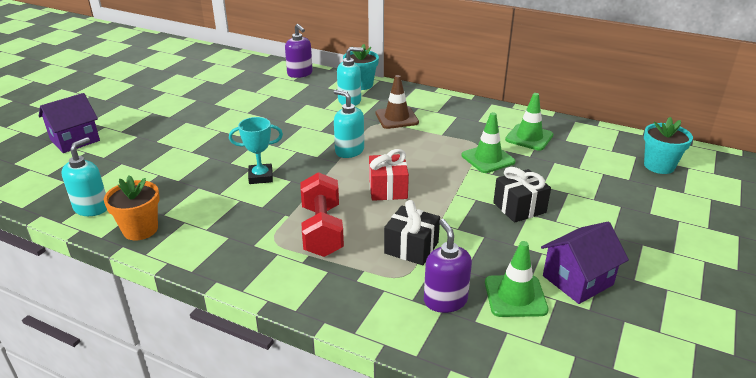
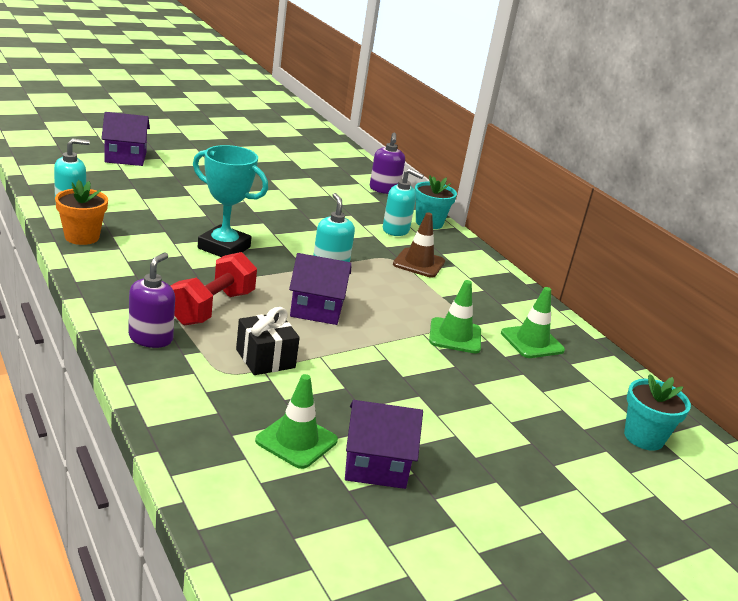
camera: 30 degrees right, 5 degrees down
turquoise trophy [229,117,283,184] -> turquoise trophy [193,145,268,257], size x1.54
red gift [369,149,409,201] -> purple house [289,253,352,325]
purple soap dispenser [424,219,472,313] -> purple soap dispenser moved to [128,253,175,348]
black gift [493,167,551,223] -> none

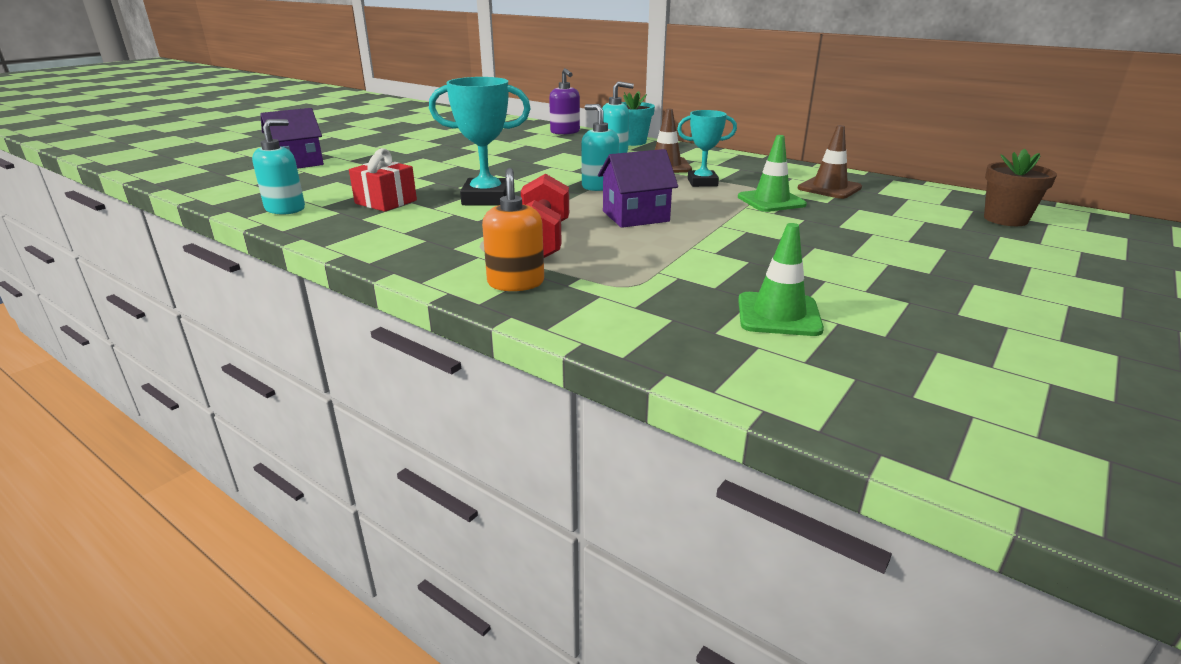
camera: 20 degrees left, 0 degrees up
orange flower pot [55,180,108,245] -> none
purple soap dispenser [128,253,175,348] -> orange soap dispenser [482,168,544,291]
black gift [236,307,300,375] -> none
purple house [345,400,423,489] -> none
green traffic cone [501,287,565,358] -> brown traffic cone [798,125,862,199]
turquoise flower pot [624,374,691,451] -> brown flower pot [984,149,1057,226]
none -> red gift [349,148,417,212]
none -> turquoise trophy [677,110,737,187]

